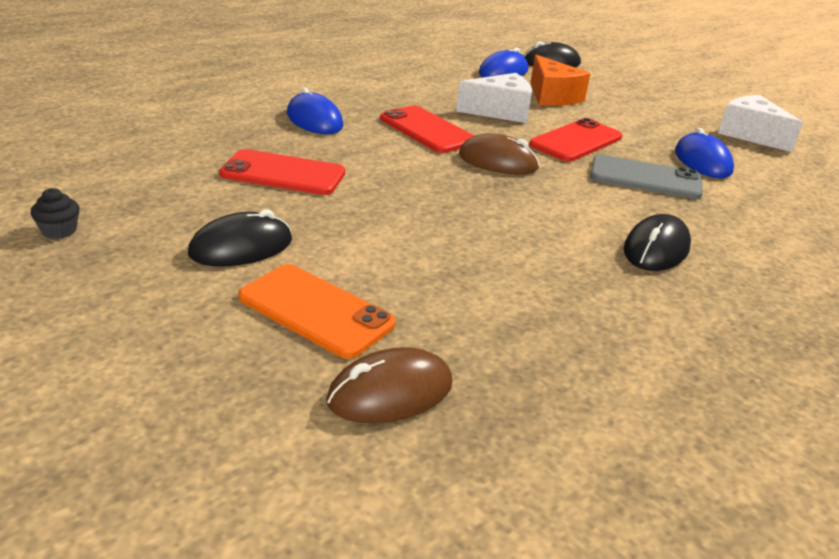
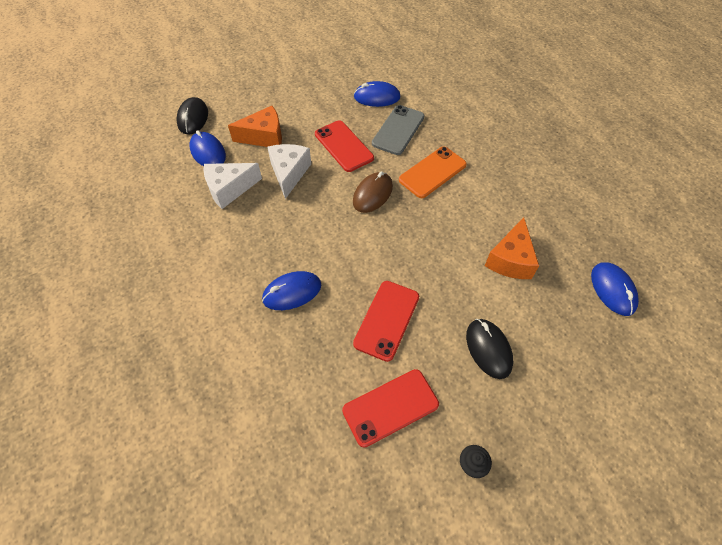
camera: 75 degrees left, 25 degrees up
orange phone [238,264,396,359] -> orange phone moved to [399,147,467,198]
brown mouse [326,347,453,423] -> blue mouse [591,262,639,316]
red phone [380,106,474,153] -> red phone moved to [342,369,439,448]
black mouse [624,214,691,271] -> none
white cheese [718,95,803,152] -> white cheese moved to [203,163,262,209]
none -> orange cheese [485,217,539,279]

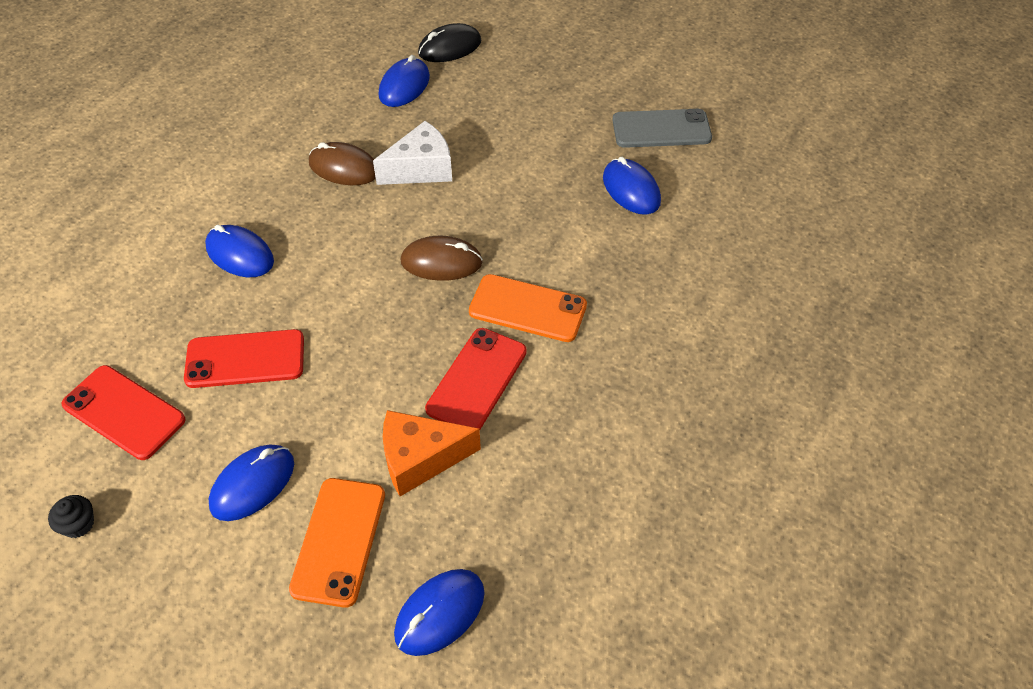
camera: 60 degrees right, 5 degrees down
white cheese [203,163,262,209] -> none
orange cheese [228,106,282,147] -> none
red phone [315,120,374,172] -> red phone moved to [425,328,527,429]
grey phone [372,105,425,155] -> grey phone moved to [612,109,712,148]
black mouse [466,319,513,379] -> blue mouse [209,445,294,521]
none -> orange phone [289,478,385,608]
none -> brown mouse [309,142,376,185]

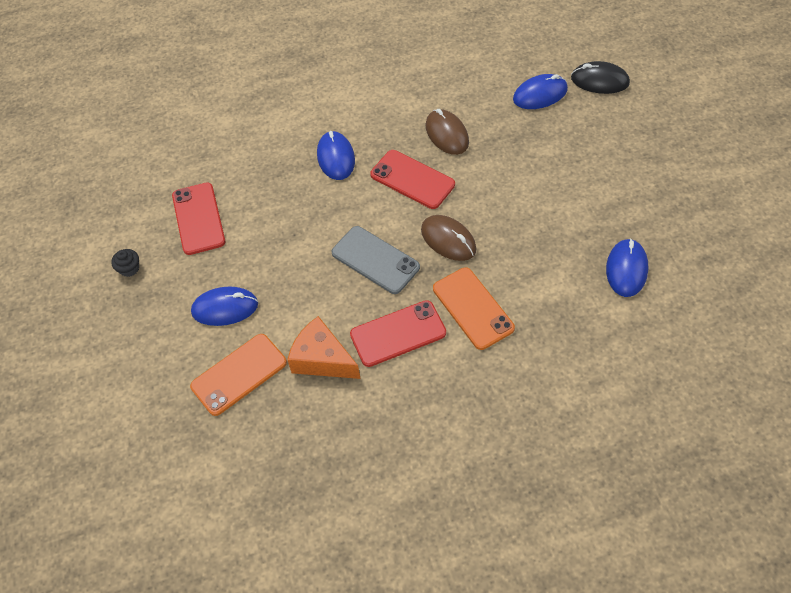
camera: 45 degrees right, 5 degrees up
red phone [184,329,304,388] -> red phone moved to [370,150,455,209]
white cheese [373,121,452,185] -> none
blue mouse [394,569,485,656] -> none
grey phone [612,109,712,148] -> grey phone moved to [332,226,420,294]

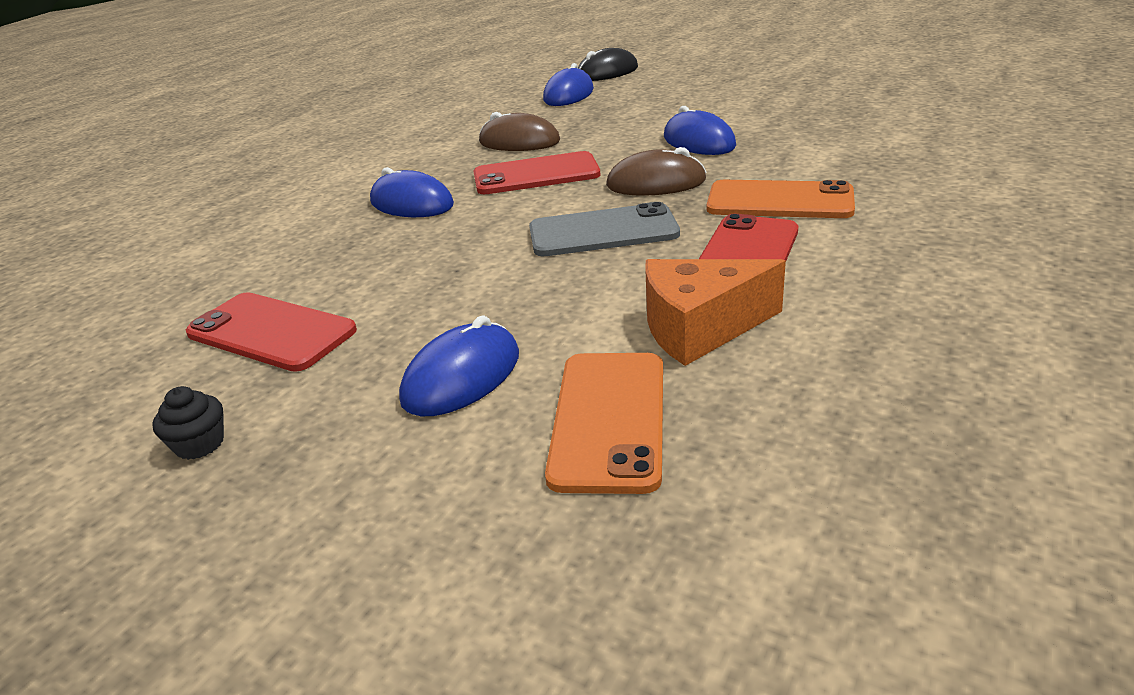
camera: 45 degrees left, 25 degrees down
blue mouse [606,238,648,297] -> blue mouse moved to [664,106,736,155]

